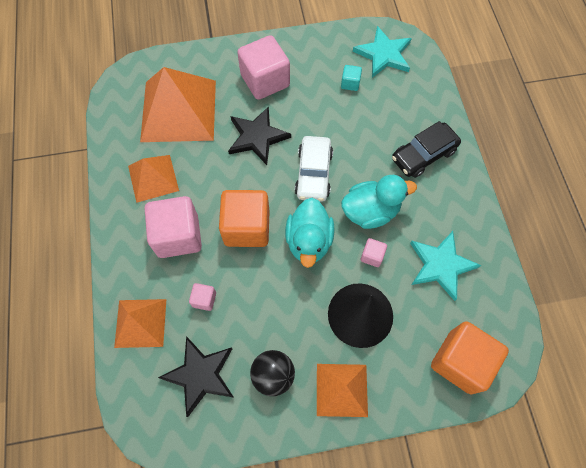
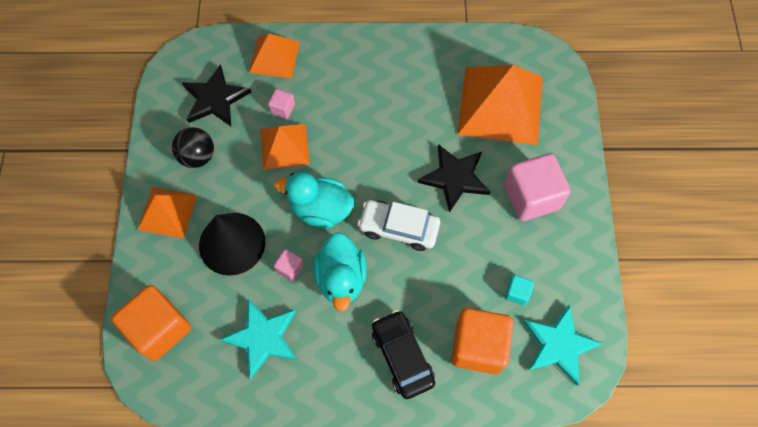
camera: 100 degrees right, 0 degrees up
orange pyramid [128,155,179,203] -> orange pyramid moved to [260,124,310,170]
pink cube [145,196,202,258] -> none
orange cube [219,190,269,247] -> orange cube moved to [451,308,513,374]

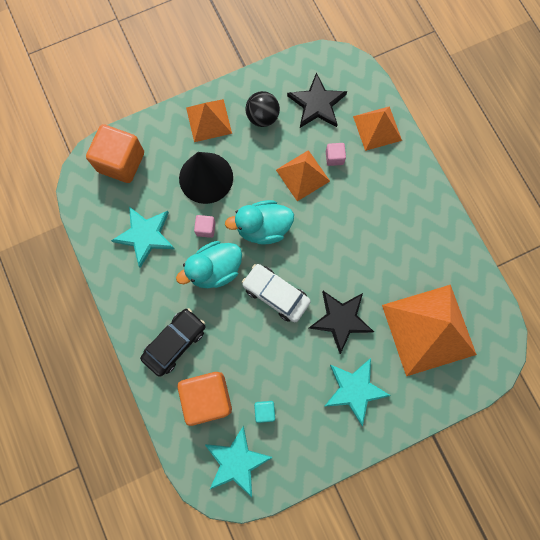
camera: 65 degrees right, 10 degrees up
turquoise duck [274,172,354,228] -> turquoise duck turned 90 degrees counterclockwise [225,200,294,245]
white car [358,200,440,251] -> white car turned 45 degrees counterclockwise [242,264,311,322]
pink cube [504,153,571,221] -> turquoise star [325,358,391,426]

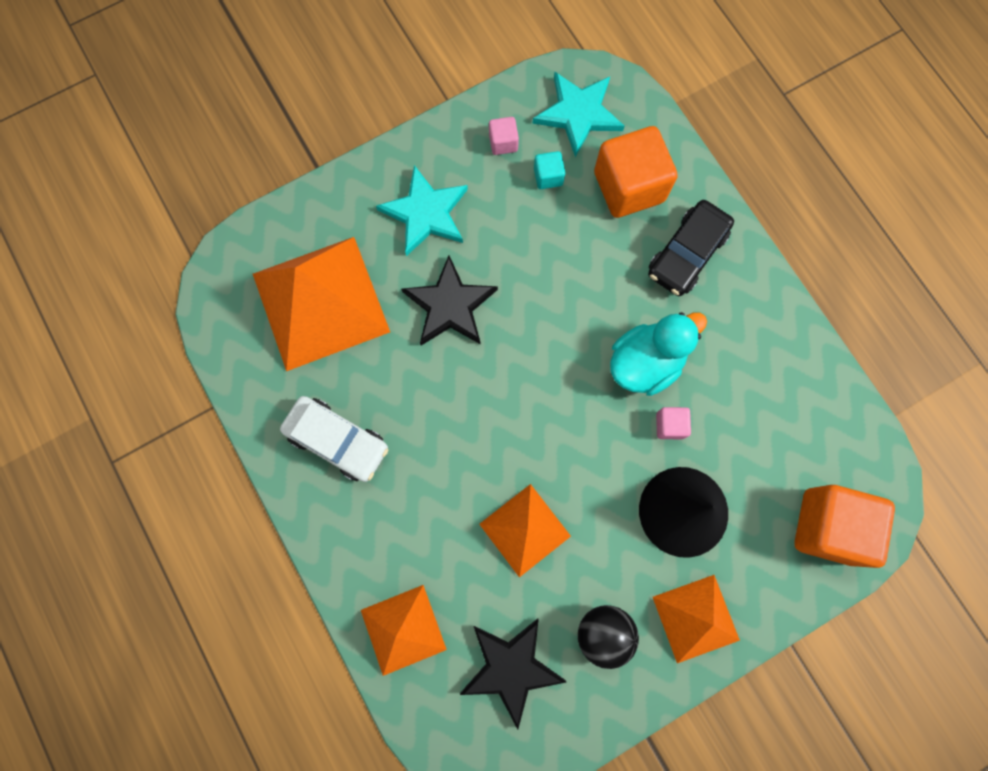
camera: 175 degrees right, 0 degrees up
turquoise star [111,207,175,268] -> none
turquoise duck [225,200,294,245] -> none
white car [242,264,311,322] -> white car moved to [280,396,388,482]
pink cube [326,143,346,166] -> pink cube moved to [489,117,519,155]

